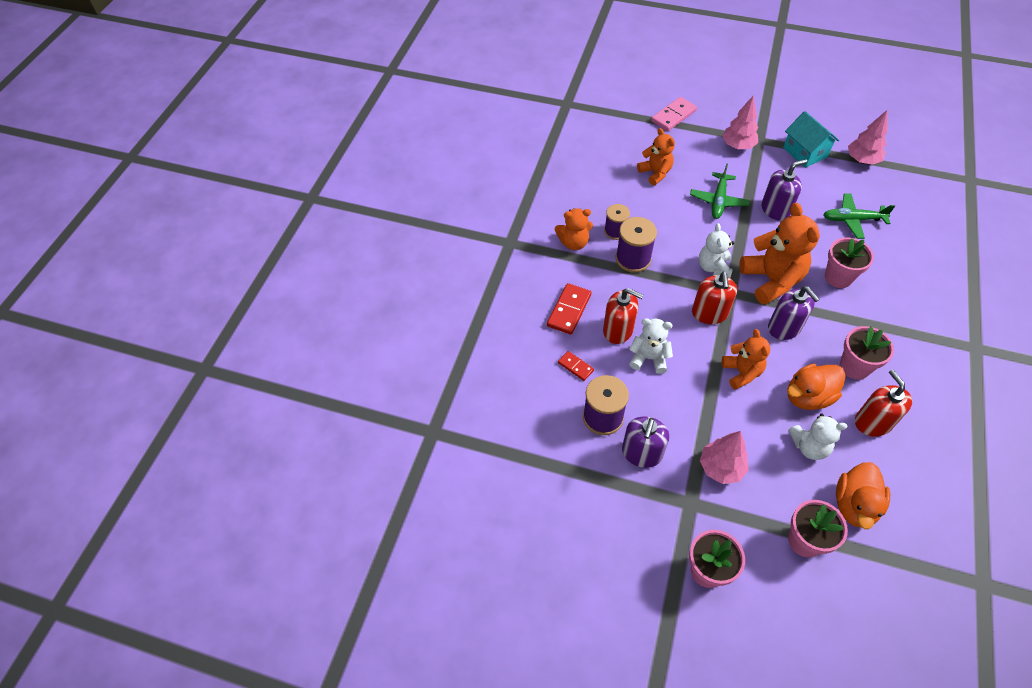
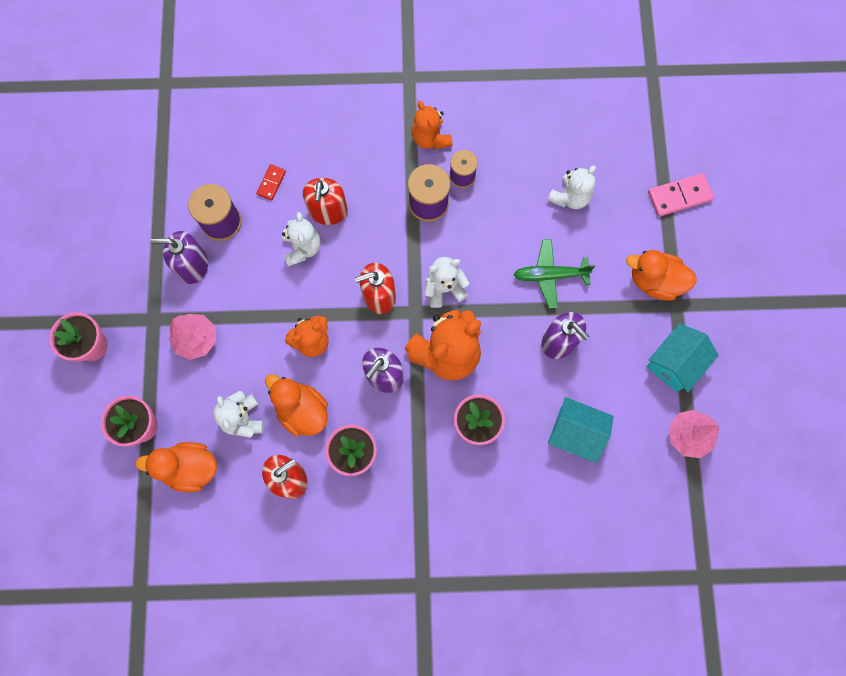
camera: 70 degrees right, 20 degrees up
red domino [547,283,591,335] -> none
orange teddy bear [637,128,675,185] -> white teddy bear [548,165,596,209]
pink domino [651,97,697,131] -> pink domino turned 45 degrees counterclockwise [648,173,714,217]
pink tree [722,96,758,149] -> orange duck [626,250,697,301]
green plane [823,194,895,239] -> turquoise house [548,397,613,463]

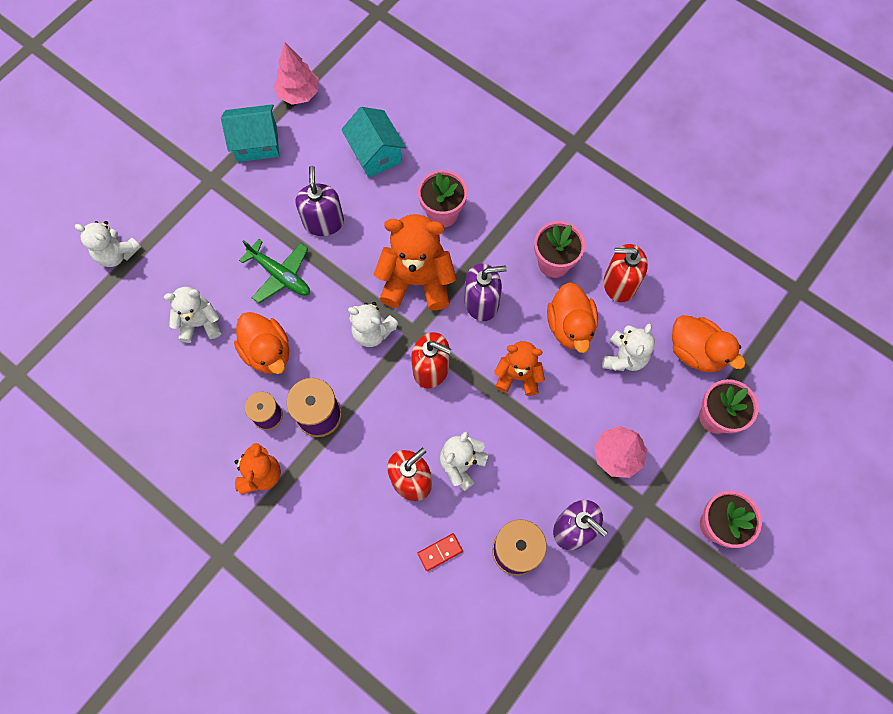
camera: 140 degrees left, 5 degrees down
orange duck [626,250,697,301] -> orange duck moved to [234,312,289,374]
pink domino [648,173,714,217] -> white teddy bear [75,221,141,267]

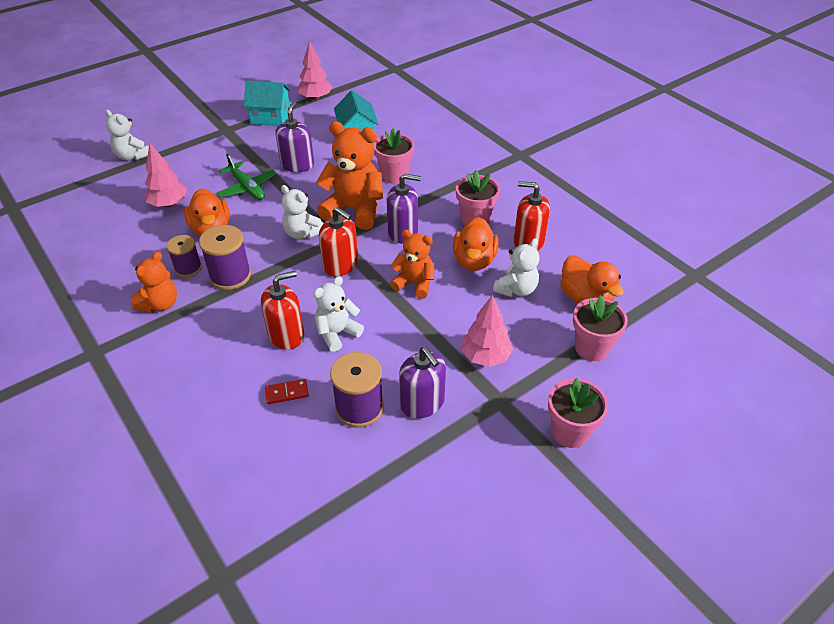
camera: 15 degrees right, 25 degrees down
white teddy bear [164,287,221,343] -> pink tree [144,143,187,207]

